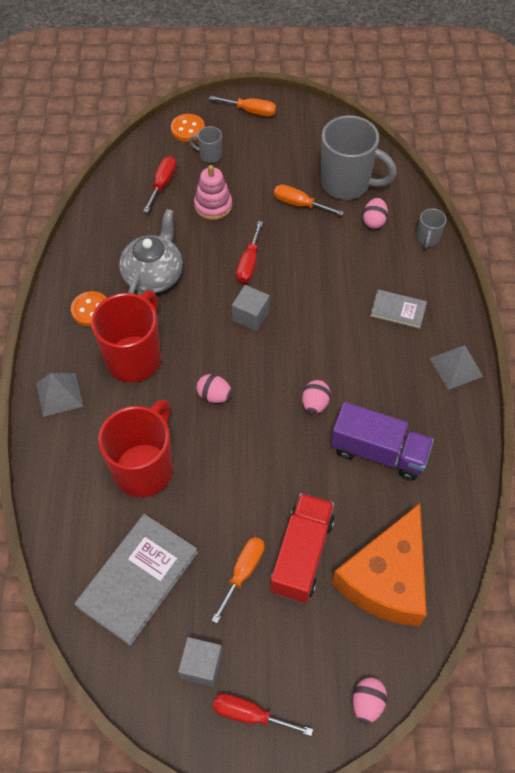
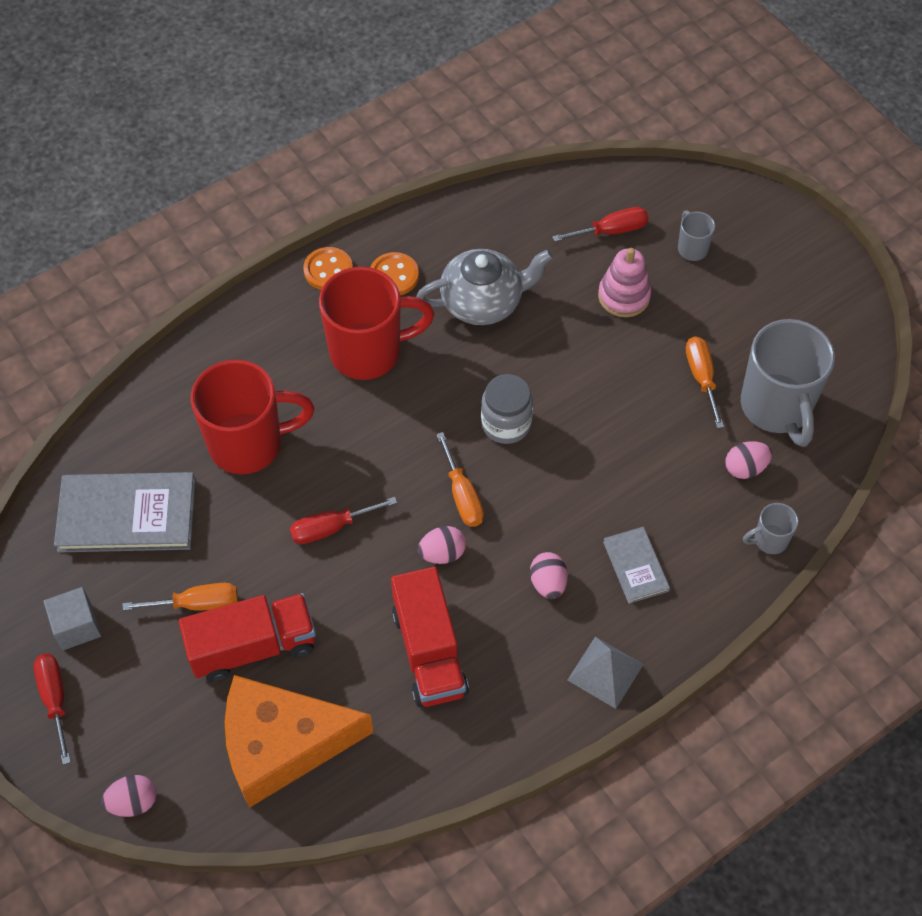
camera: 55 degrees right, 0 degrees up
grey pyramid [36,373,83,417] -> none
orange button [171,114,205,142] -> orange button moved to [303,247,353,290]
pink egg [196,374,232,403] -> pink egg moved to [530,552,568,599]
orange screwdriver [209,96,276,117] -> orange screwdriver moved to [436,432,484,527]
grey cube [232,285,270,331] -> grey jar [481,374,533,444]
red screwdriver [236,221,263,283] -> red screwdriver moved to [290,497,397,544]
purple truck [331,402,434,481] -> red truck [391,567,469,707]

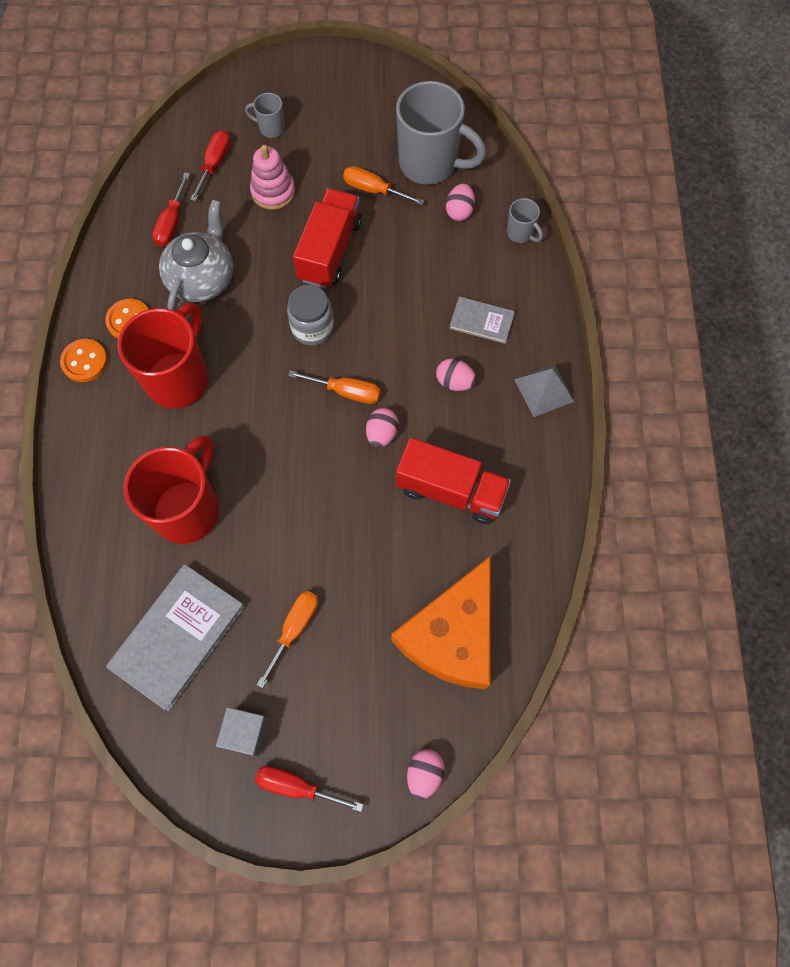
camera: 55 degrees left, 10 degrees up
red truck [179,593,316,682] -> red truck moved to [293,188,362,288]
red screwdriver [290,497,397,544] -> red screwdriver moved to [152,172,190,247]
grey mug [743,503,799,554] -> grey mug turned 60 degrees counterclockwise [507,198,543,243]

